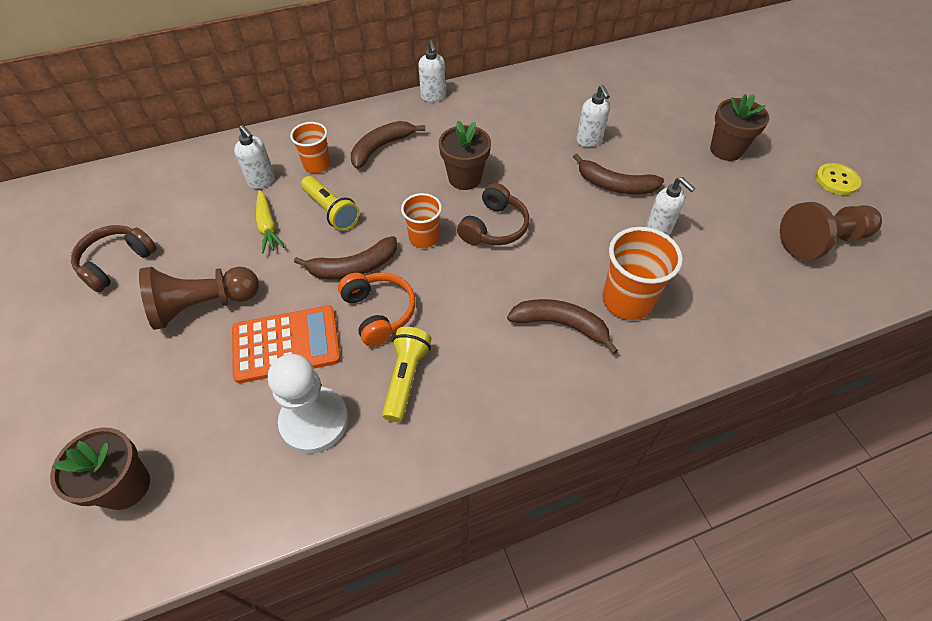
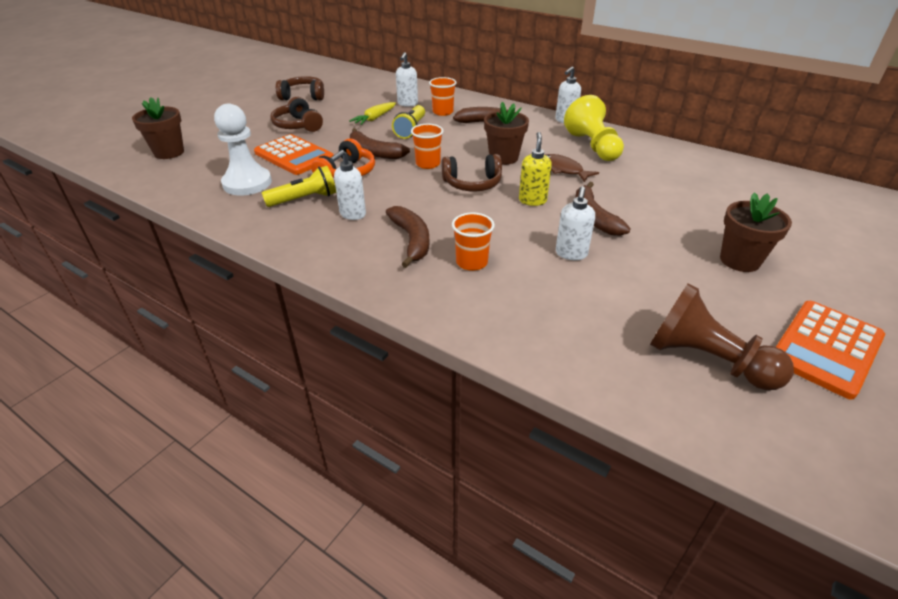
camera: 55 degrees right, 15 degrees down
brown pawn [139,267,259,330] -> brown headphones [270,97,323,132]
white soap dispenser [576,85,610,147] -> white soap dispenser moved to [330,150,366,220]
orange cup [602,227,683,320] -> orange cup [452,212,495,271], size x0.63
yellow button [815,163,861,195] -> orange calculator [776,301,885,400]
none -> yellow soap dispenser [519,132,552,206]
none -> brown fish [545,154,599,182]
none -> yellow pawn [564,95,624,161]

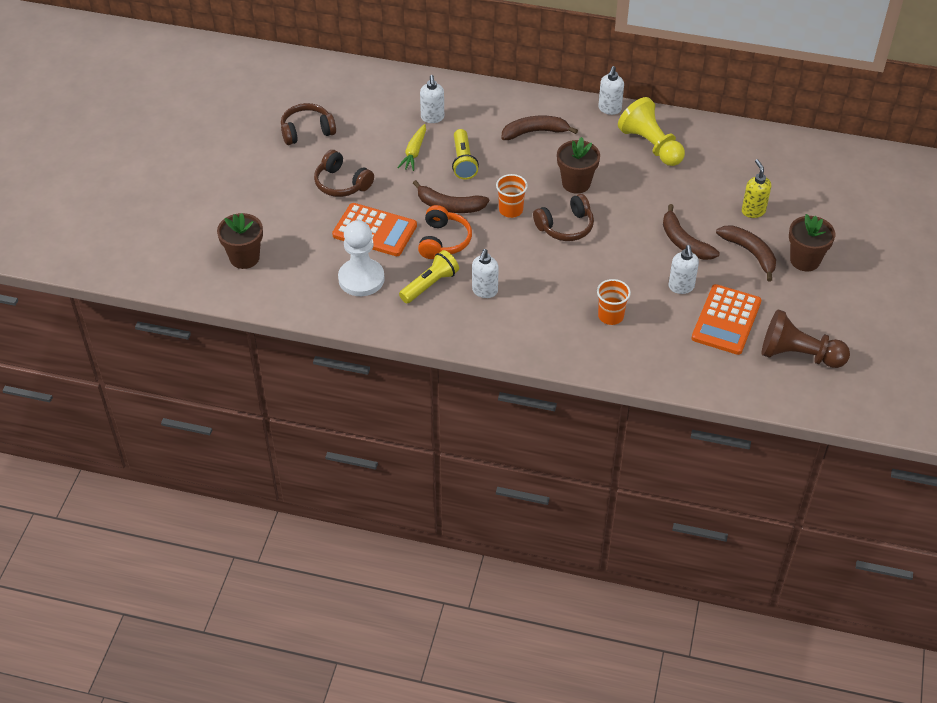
camera: 20 degrees left, 10 degrees up
brown banana [386,206,429,268] -> brown banana moved to [716,225,776,282]
orange cup [429,77,457,116] -> none
yellow soap dispenser [519,132,552,206] -> yellow soap dispenser moved to [742,159,771,218]
brown fish [545,154,599,182] -> none
orange calculator [776,301,885,400] -> orange calculator moved to [691,284,761,355]

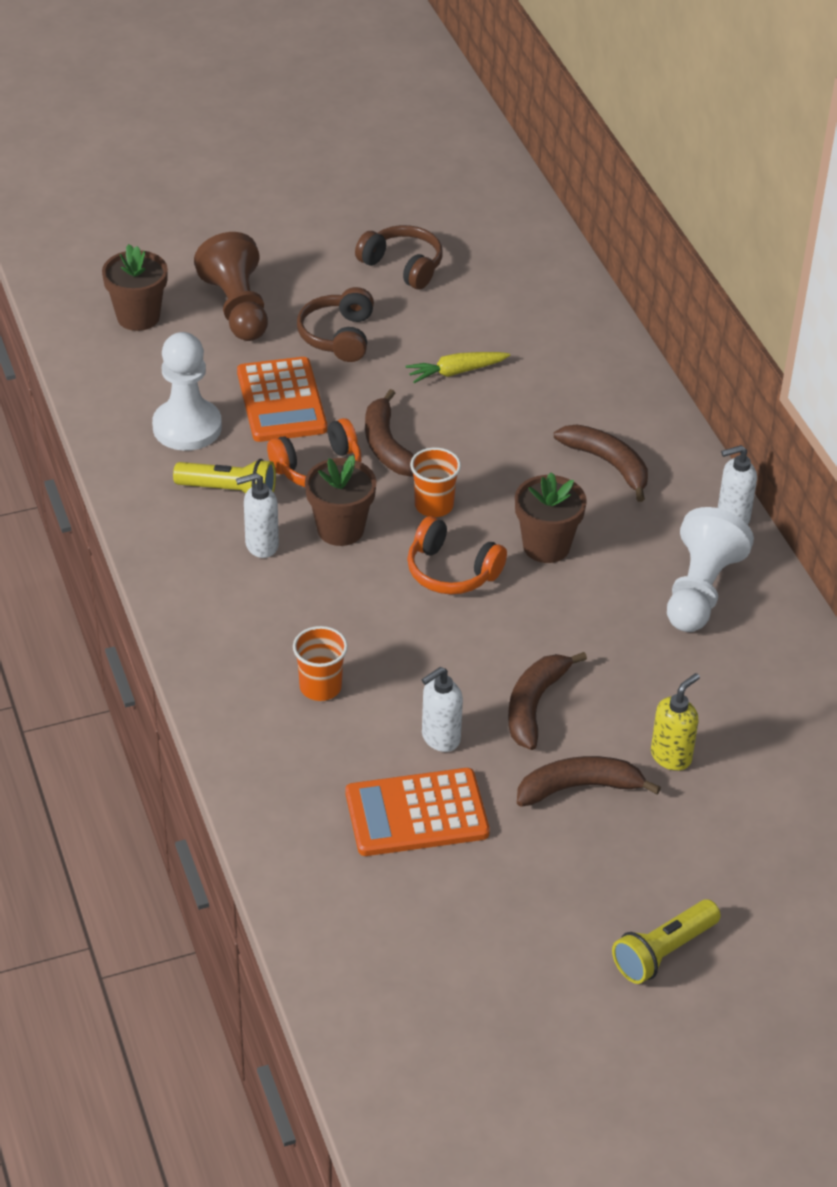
camera: 55 degrees right, 5 degrees down
white soap dispenser [420,75,444,123] -> none
yellow flashlight [452,129,479,180] -> yellow flashlight moved to [612,900,721,984]
brown headphones [533,194,594,241] -> orange headphones [407,516,507,594]
yellow pawn [618,97,685,166] -> white pawn [667,507,754,632]
brown banana [716,225,776,282] -> brown banana turned 120 degrees counterclockwise [517,756,661,807]
brown pawn [762,309,850,368] -> brown pawn moved to [194,232,268,341]
brown flower pot [789,214,835,271] -> brown flower pot moved to [305,455,376,546]

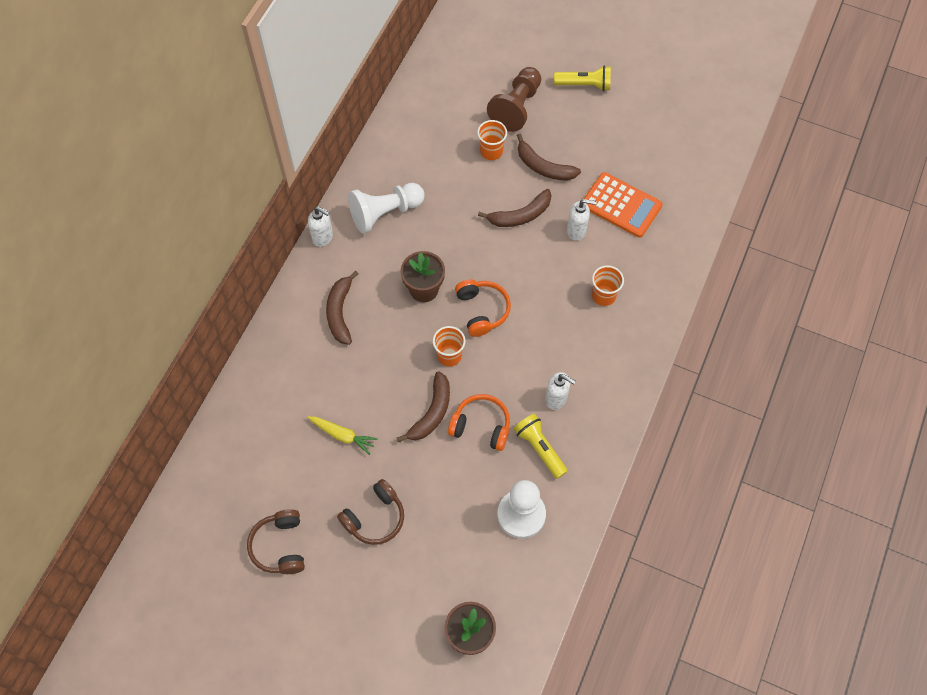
camera: 135 degrees left, 20 degrees up
brown pawn [194,232,268,341] -> brown pawn moved to [487,67,541,132]
orange calculator [237,357,327,442] -> none
brown flower pot [305,455,376,546] -> none
yellow soap dispenser [651,673,700,771] -> orange cup [477,120,507,160]

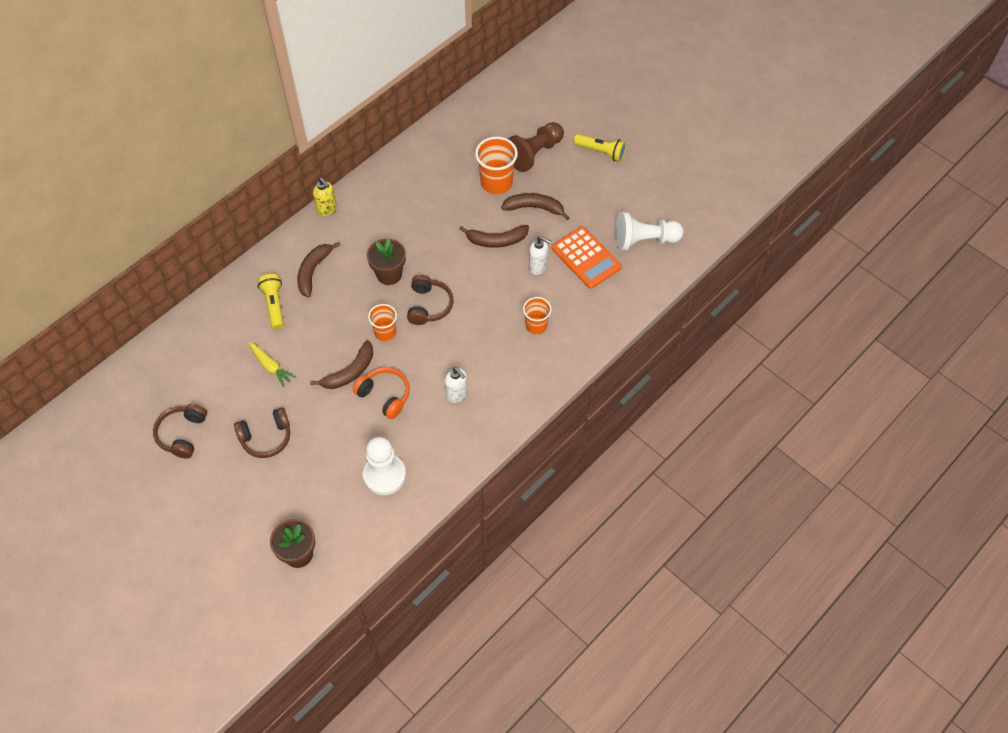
camera: 20 degrees right, 5 degrees down
white soap dispenser [308,206,333,247] -> yellow soap dispenser [313,178,337,216]
white pawn [348,183,425,233] -> white pawn moved to [615,212,684,251]
orange headphones [455,279,511,337] -> brown headphones [407,275,454,325]
orange cup [477,120,507,160] -> orange cup [475,137,518,194], size x1.58
yellow flashlight [514,414,568,479] -> yellow flashlight moved to [258,274,284,330]
brown banana [517,134,581,181] -> brown banana turned 135 degrees clockwise [501,193,570,220]

